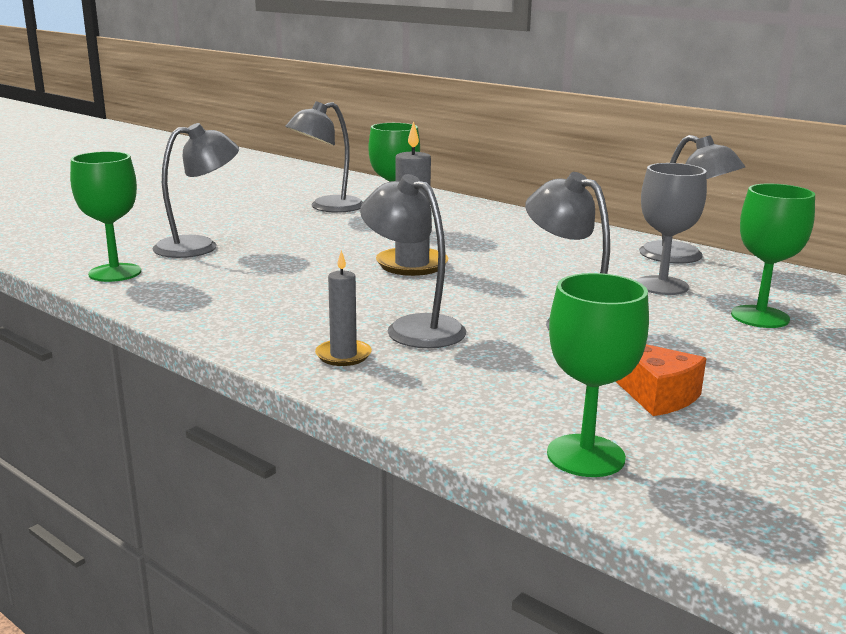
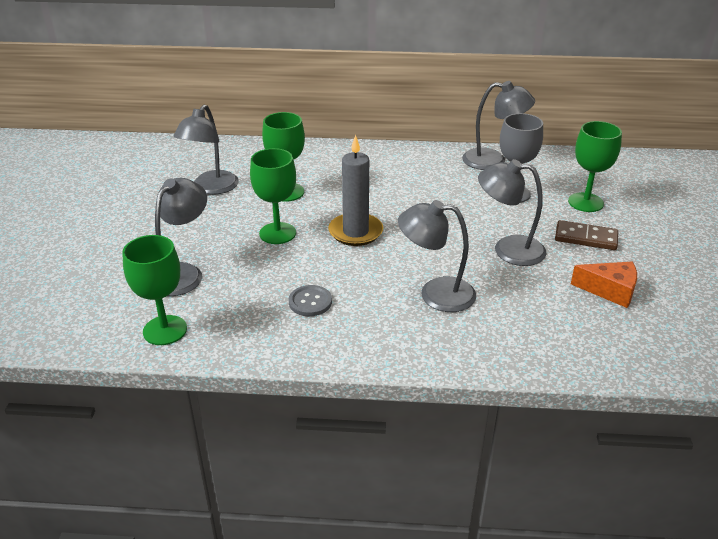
camera: 35 degrees left, 15 degrees up
grey candle [315,250,372,366] -> none
green goblet [547,273,649,477] -> green goblet moved to [250,148,296,244]
none -> grey button [289,285,332,316]
none -> brown domino [555,220,618,250]

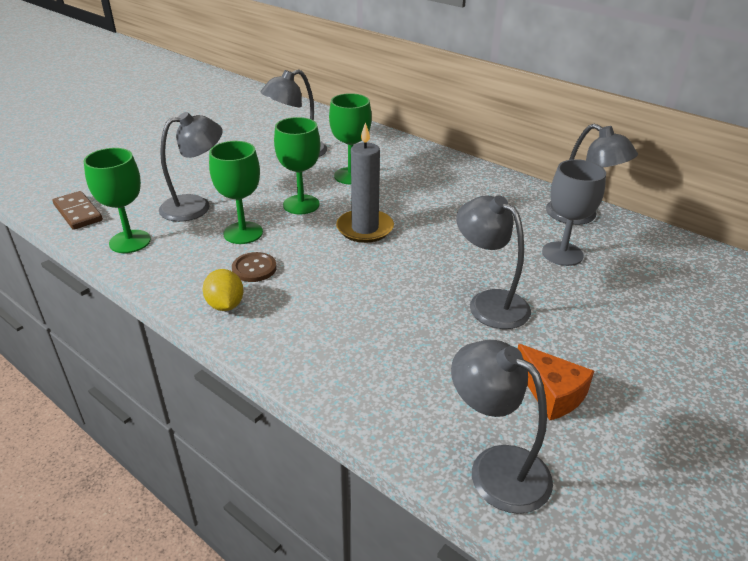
camera: 35 degrees right, 0 degrees up
grey button [289,285,332,316] -> brown button [232,252,277,282]
grey lamp [398,200,476,312] -> grey lamp moved to [451,340,553,514]
brown domino [555,220,618,250] -> brown domino moved to [53,191,103,230]
green goblet [568,121,622,212] -> green goblet moved to [209,141,263,244]
none -> yellow lemon [203,269,244,311]

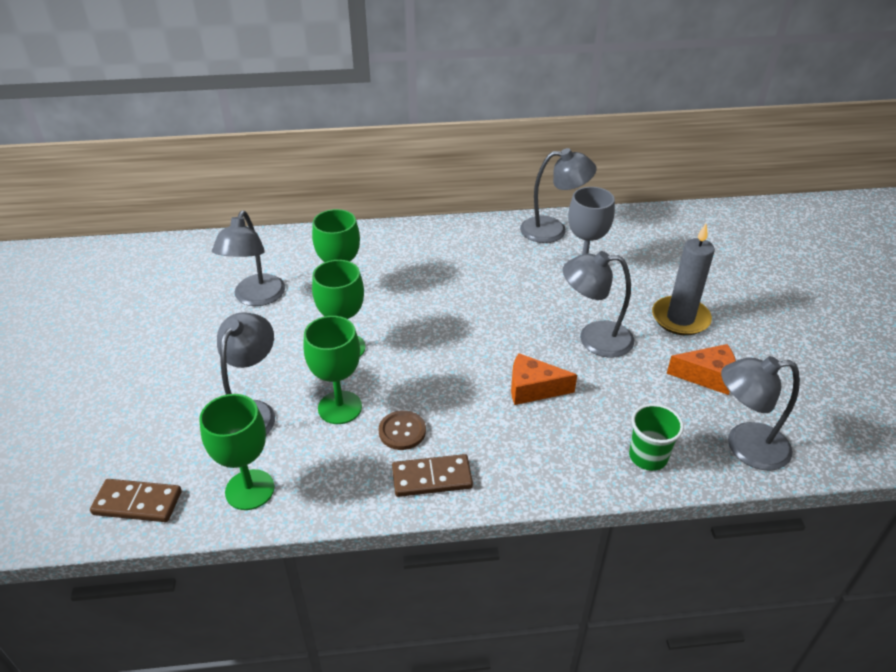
camera: 45 degrees left, 5 degrees up
yellow lemon [203,269,244,311] -> brown domino [392,454,473,497]
grey candle [336,122,394,243] -> grey candle moved to [652,224,715,335]
none -> orange cheese [511,353,577,405]
none -> green cup [629,404,684,471]

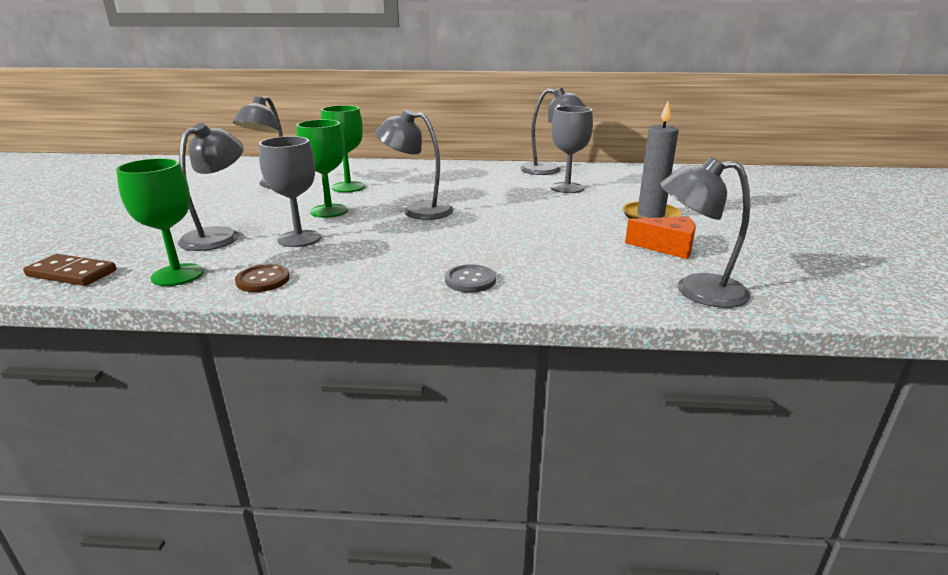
camera: 10 degrees right, 15 degrees down
green goblet [303,316,362,424] -> grey goblet [259,136,321,247]
brown button [378,410,426,450] -> brown button moved to [235,264,290,292]
brown domino [392,454,473,497] -> none
orange cheese [511,353,577,405] -> none
grey lamp [563,251,634,358] -> grey lamp moved to [375,109,454,220]
green cup [629,404,684,471] -> none
none -> grey button [445,264,496,292]

